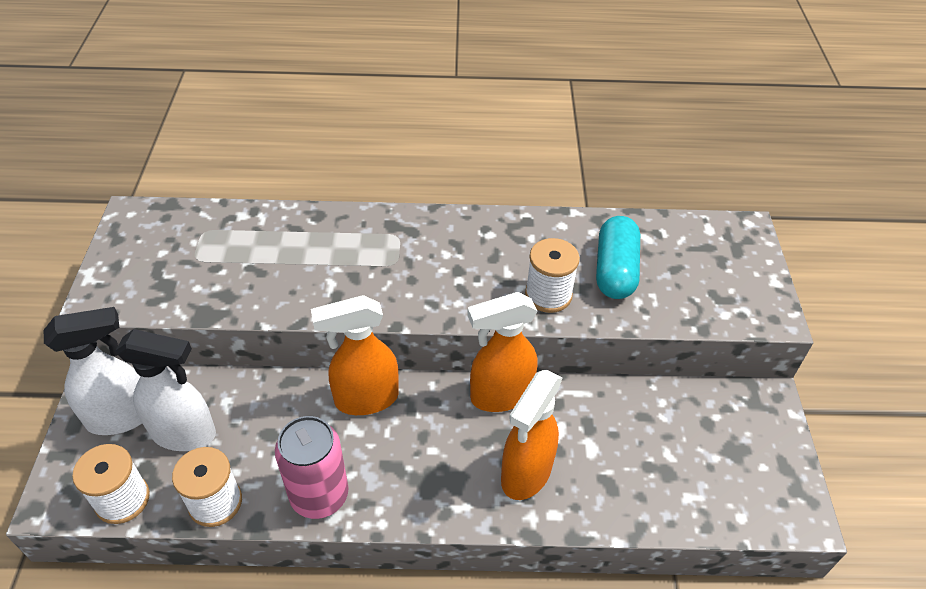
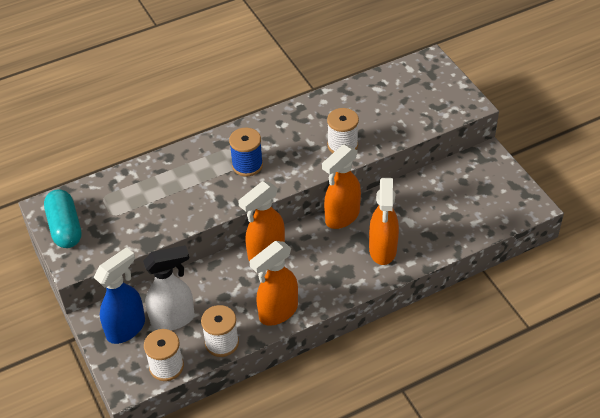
camera: 25 degrees left, 0 degrees up
white spray bottle [44,307,142,435] -> blue spray bottle [94,247,145,344]
pink can [275,416,348,519] -> orange spray bottle [249,241,298,326]
turquoise capsule [596,216,640,299] -> turquoise capsule moved to [44,189,82,248]
none -> blue spool [229,128,263,176]

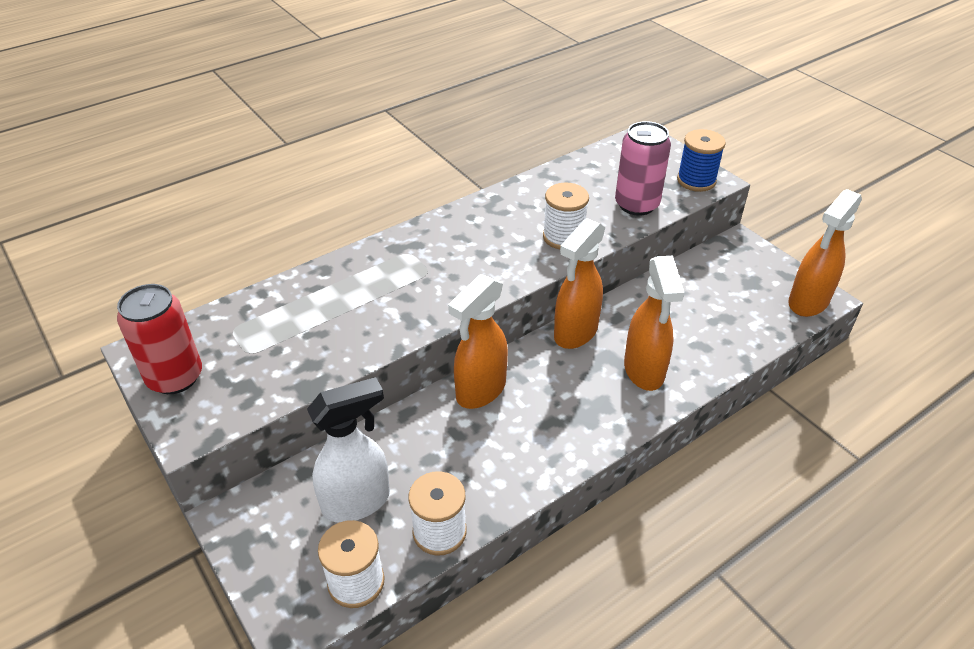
camera: 10 degrees left, 5 degrees down
turquoise capsule [44,189,82,248] -> red can [117,284,202,394]
blue spray bottle [94,247,145,344] -> none
blue spool [229,128,263,176] -> blue spool moved to [677,129,726,192]
orange spray bottle [249,241,298,326] -> orange spray bottle moved to [788,189,862,317]
none -> pink can [615,121,671,216]

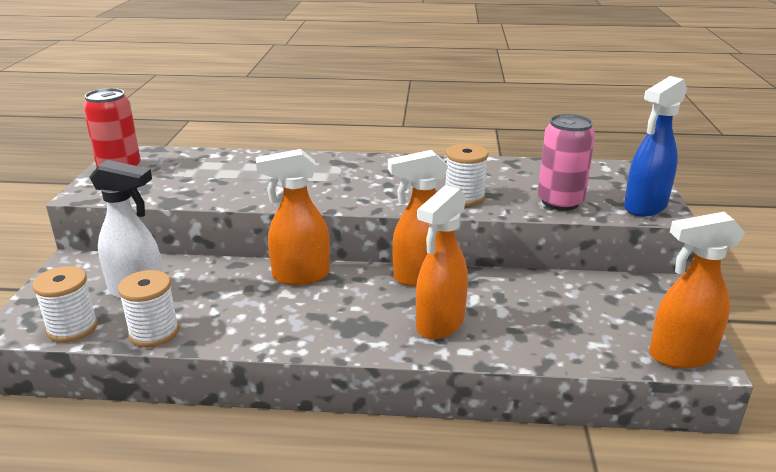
camera: 40 degrees right, 15 degrees down
blue spool [677,129,726,192] -> blue spray bottle [624,76,687,217]

